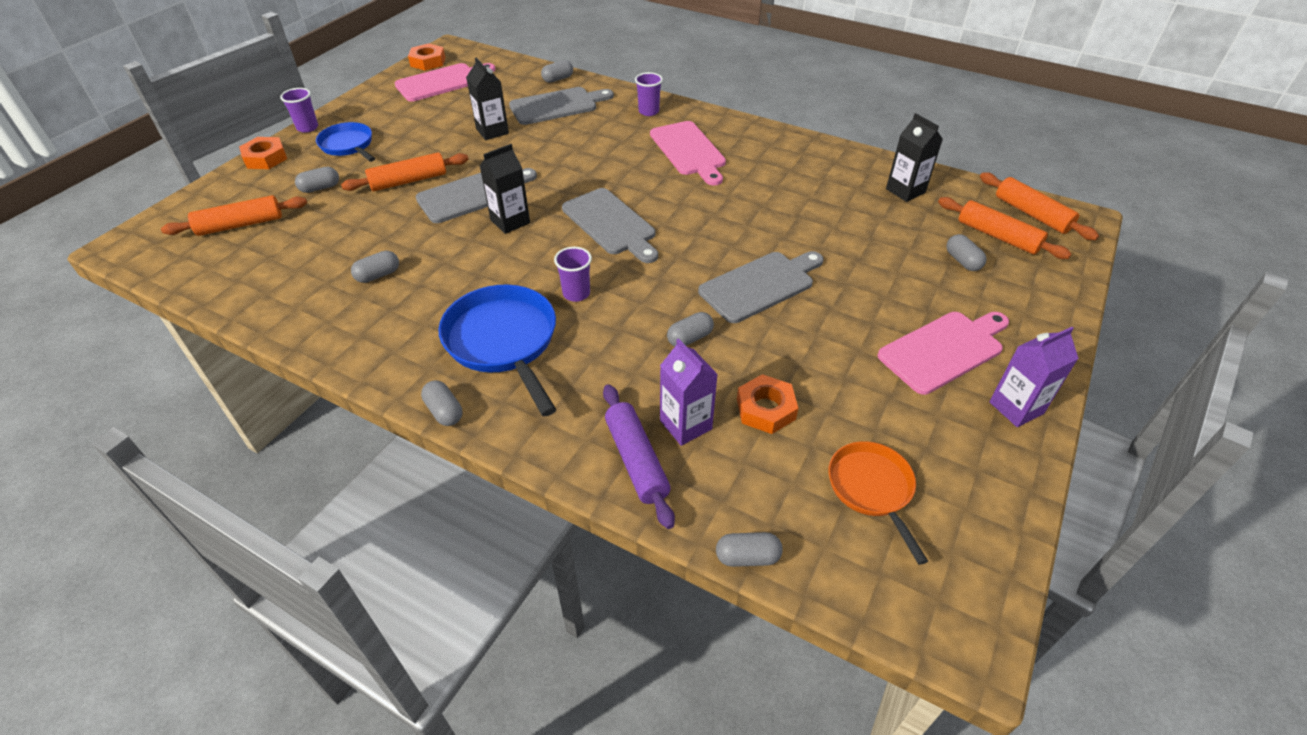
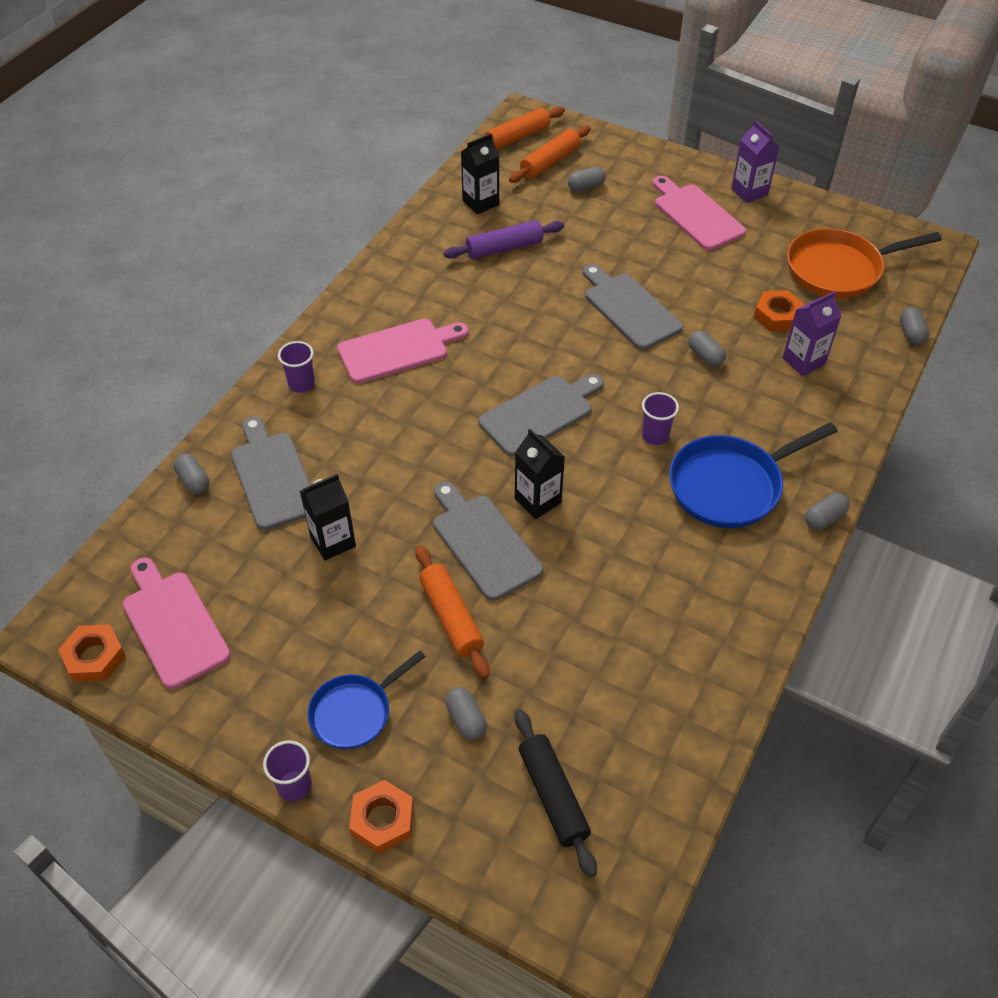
camera: 90 degrees left, 5 degrees up
orange rolling pin [161,195,307,236] -> black rolling pin [515,709,597,877]
grey capsule [351,251,399,283] -> none
purple rolling pin [603,384,675,529] -> purple rolling pin moved to [443,220,564,259]
orange pan [828,441,928,565] -> orange pan [787,228,942,299], size x1.60

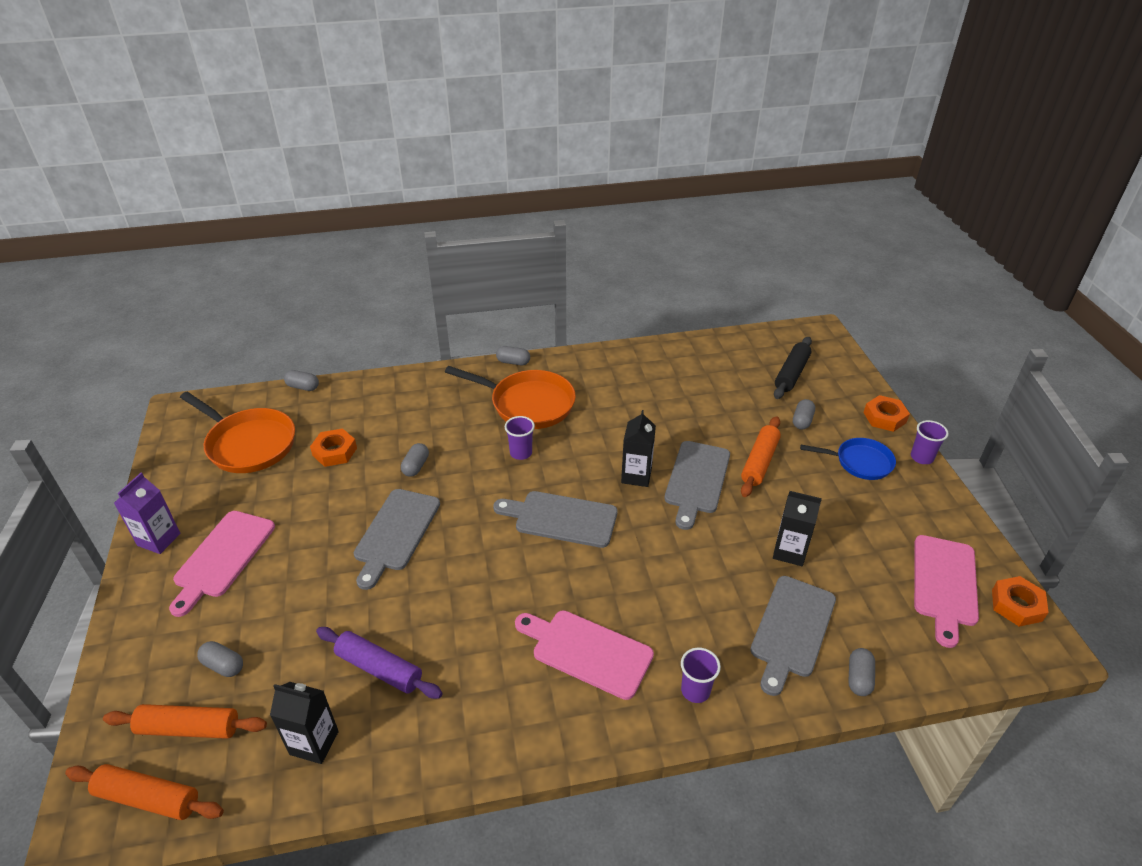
camera: 130 degrees left, 10 degrees down
blue pan [669,422,838,528] -> orange pan [445,366,576,429]
purple carton [783,291,841,376] -> none
grey capsule [900,307,929,345] -> grey capsule turned 60 degrees clockwise [284,370,319,391]

